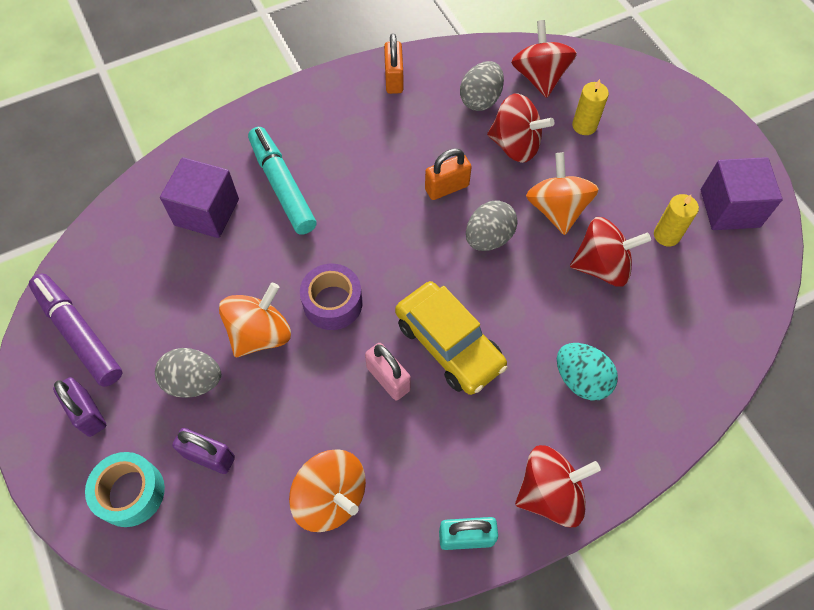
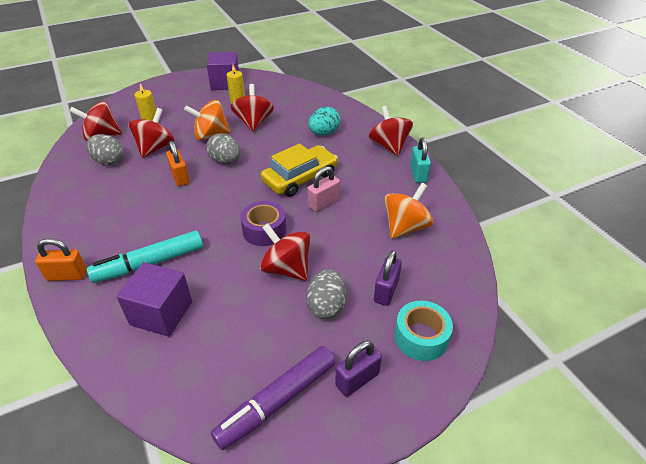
camera: 90 degrees left, 20 degrees down
orange spinning top [219,283,291,357] -> red spinning top [260,223,310,281]
orange padlock [384,33,403,94] -> orange padlock moved to [35,238,87,281]

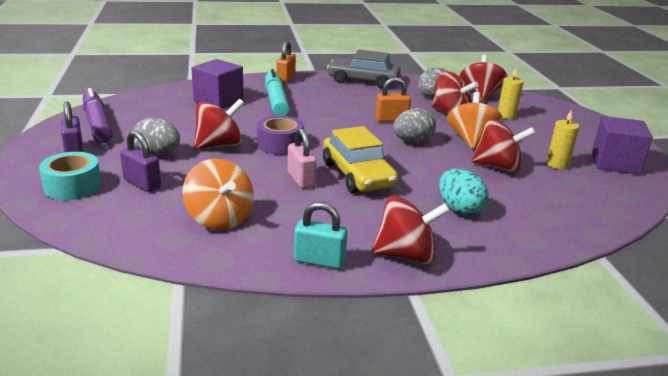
camera: 105 degrees right, 15 degrees down
none -> grey car [327,50,401,89]

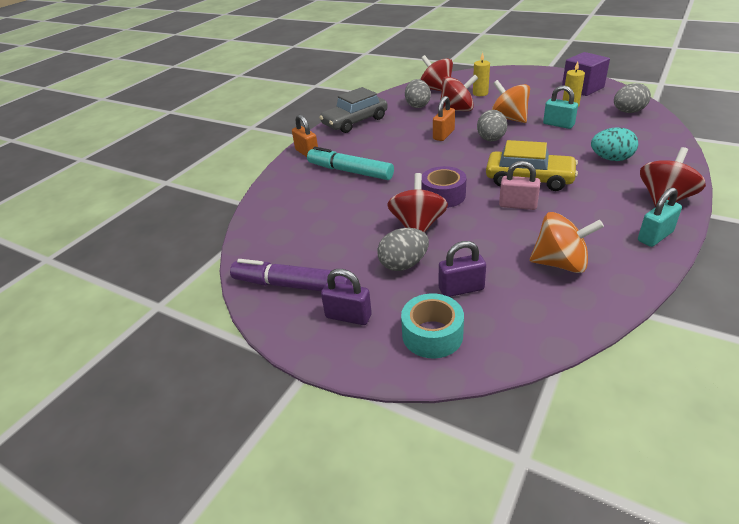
camera: 45 degrees left, 10 degrees up
purple cube [191,59,244,109] -> none
red spinning top [471,119,536,173] -> turquoise padlock [543,85,578,129]
none -> grey egg [614,83,651,113]

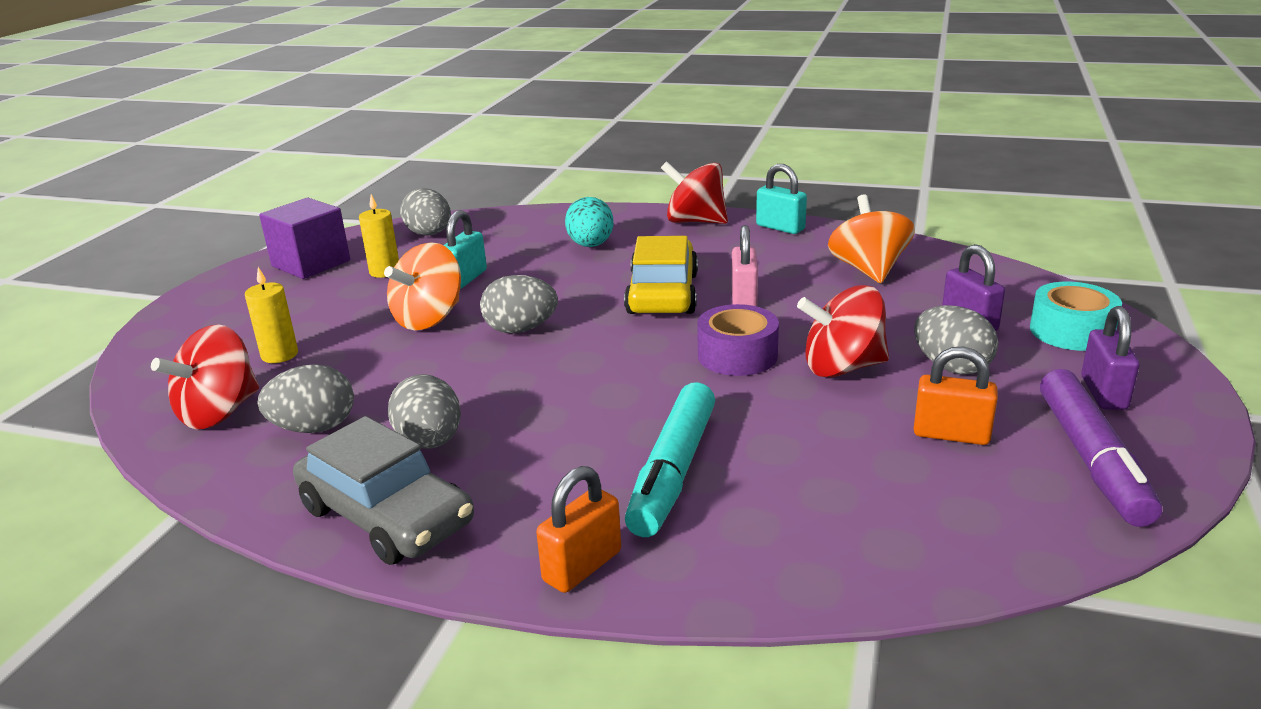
camera: 105 degrees left, 10 degrees down
orange padlock [433,96,455,141] -> orange padlock moved to [914,346,998,445]
red spinning top [440,75,478,111] -> none
none -> grey egg [388,374,461,449]

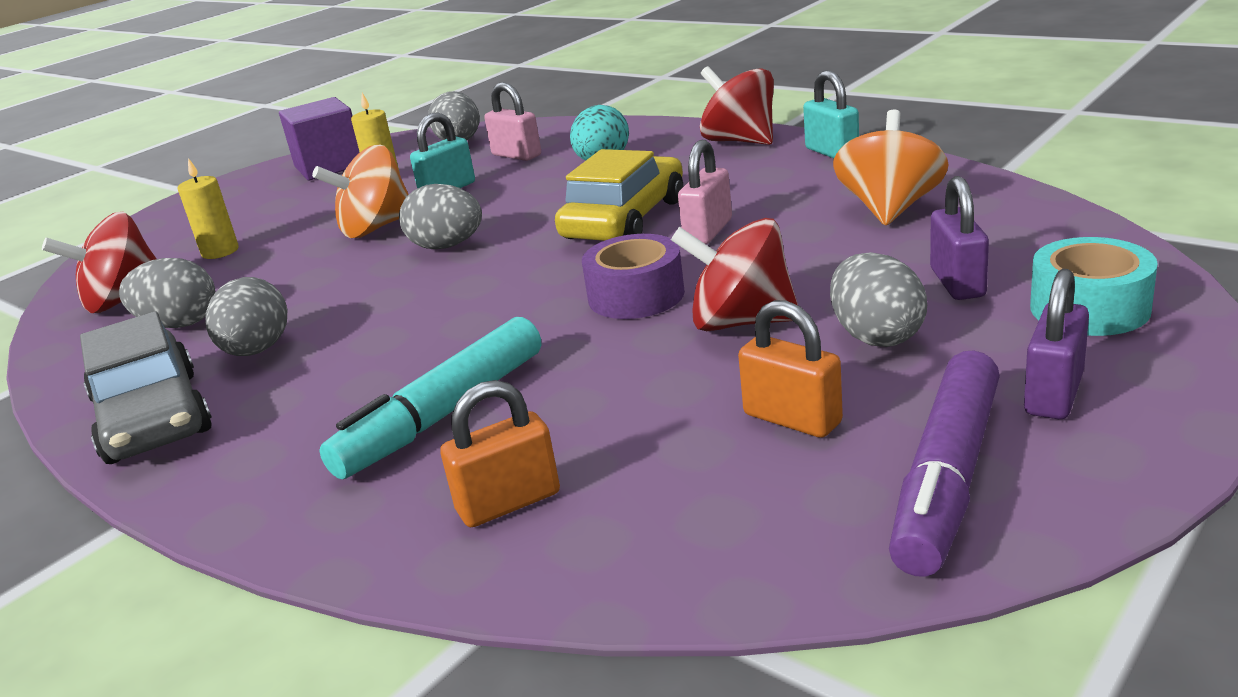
camera: 25 degrees right, 0 degrees up
orange padlock [536,466,621,593] -> orange padlock moved to [440,380,560,527]
none -> pink padlock [484,82,541,161]

